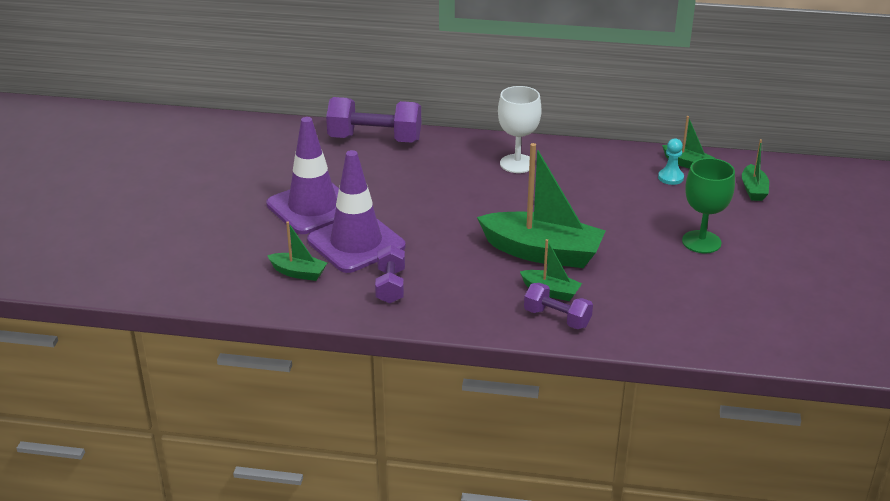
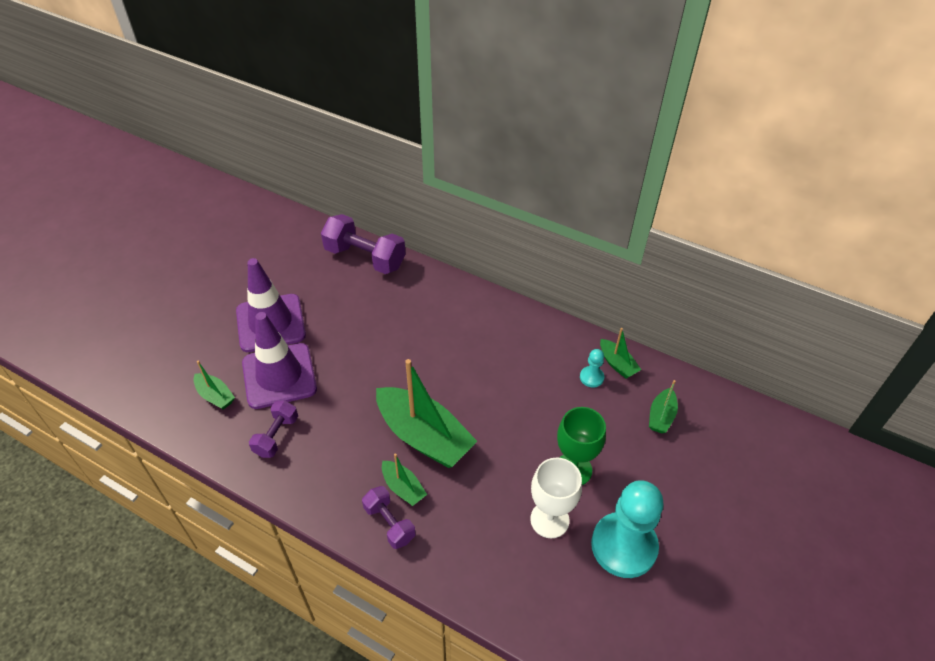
camera: 20 degrees right, 15 degrees up
white goblet [498,86,541,173] -> white goblet moved to [530,458,582,538]
none -> turquoise pawn [591,480,664,578]

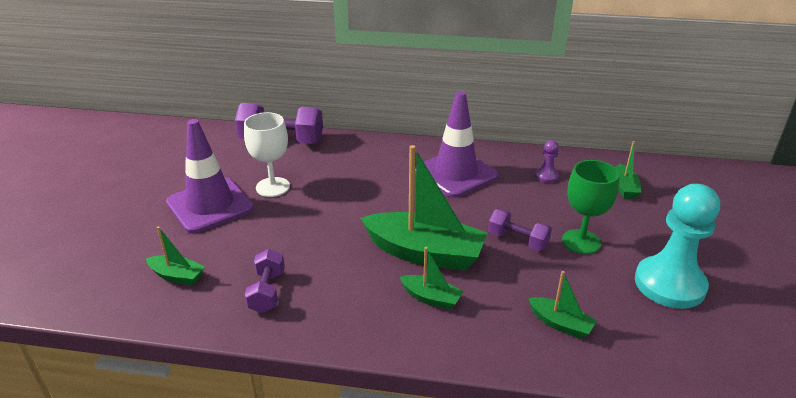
camera: 20 degrees left, 15 degrees down
purple traffic cone [242,312,317,409] -> purple traffic cone moved to [415,91,498,198]
purple dumbbell [362,486,415,549] -> purple dumbbell moved to [488,209,552,251]
white goblet [530,458,582,538] -> white goblet moved to [244,112,290,197]
turquoise pawn [580,349,604,388] -> purple pawn [535,140,559,183]
green boat [600,328,641,379] -> green boat moved to [528,271,597,339]

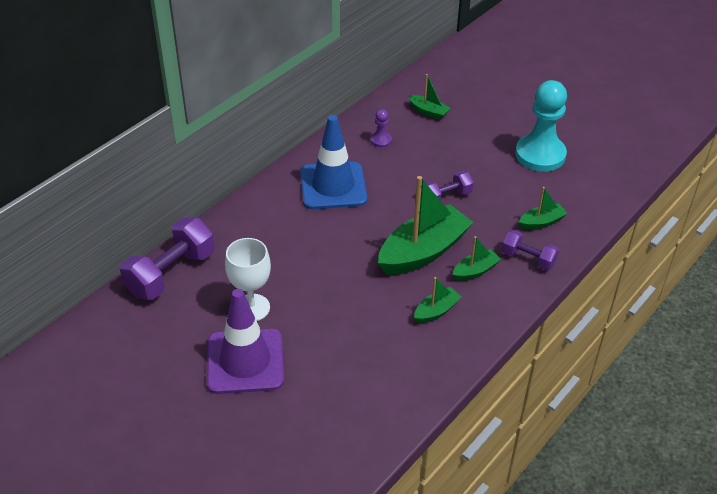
camera: 60 degrees left, 10 degrees up
green boat [146,226,205,285] -> green boat moved to [414,277,462,323]
purple dumbbell [245,249,285,313] -> purple dumbbell moved to [502,230,559,271]
purple traffic cone [415,91,498,198] -> blue traffic cone [300,115,367,209]
green goblet [562,160,619,254] -> none

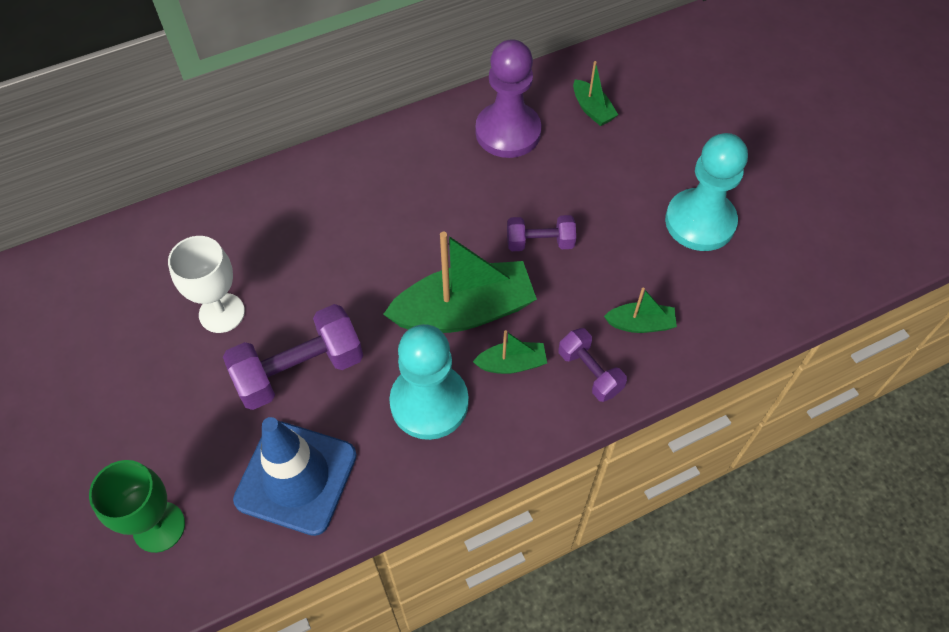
camera: 25 degrees right, 15 degrees up
purple dumbbell [120,218,214,300] -> purple dumbbell moved to [223,304,363,410]
purple traffic cone [207,289,284,394] -> none
blue traffic cone [300,115,367,209] -> blue traffic cone moved to [233,417,357,536]
purple pawn [370,109,392,148] -> purple pawn [475,39,542,158], size x2.30
green boat [414,277,462,323] -> turquoise pawn [389,324,469,440]
none -> green goblet [89,460,185,553]

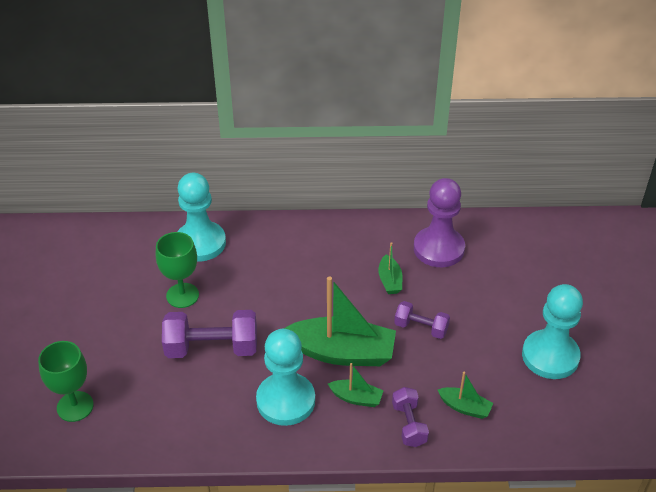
camera: 25 degrees right, 15 degrees down
white goblet [168,236,245,333] -> green goblet [156,232,199,308]
blue traffic cone [233,417,357,536] -> none
green boat [573,61,618,126] -> green boat moved to [378,242,402,294]
none -> turquoise pawn [177,173,226,262]

